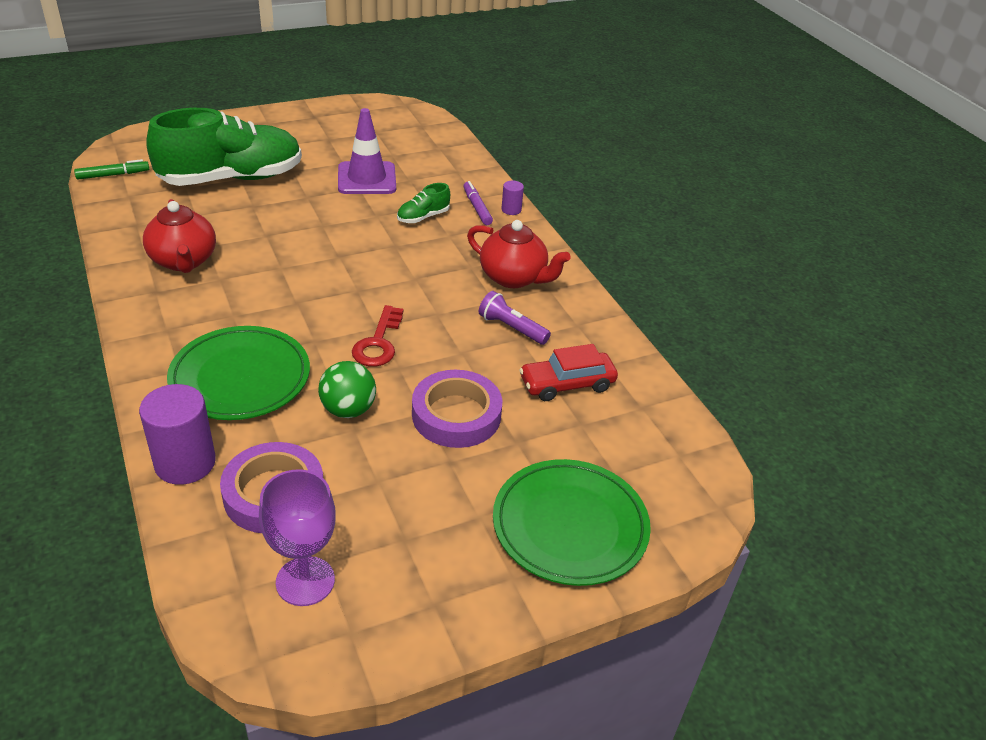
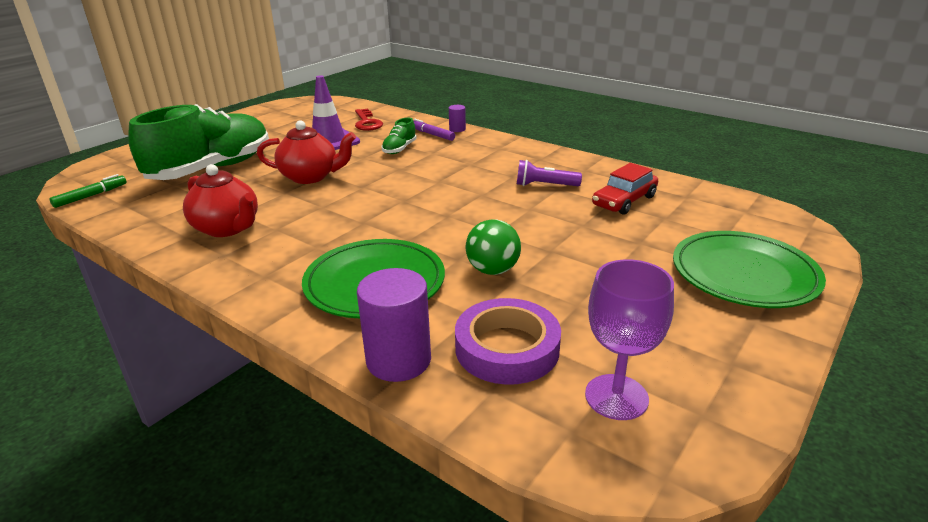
camera: 25 degrees left, 10 degrees down
red key [352,305,404,367] -> red key moved to [355,109,383,131]
purple tape [412,370,502,448] -> none
red teapot [467,220,571,288] -> red teapot moved to [257,120,356,184]

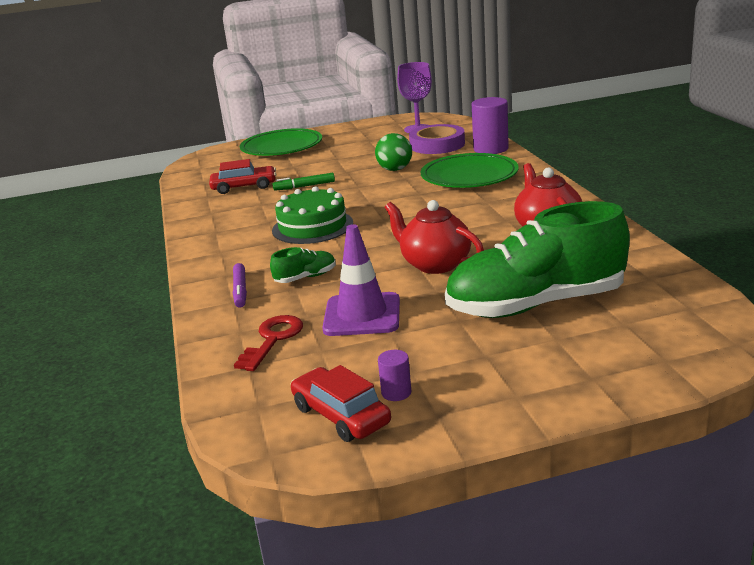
camera: 140 degrees left, 5 degrees down
green marker [50,174,127,208] -> green marker moved to [273,173,335,191]
purple cylinder [449,105,466,132] -> purple cylinder moved to [378,350,411,401]
purple flashlight [517,160,582,186] -> none
none -> green cake [272,186,353,244]
none -> red car [291,365,391,442]

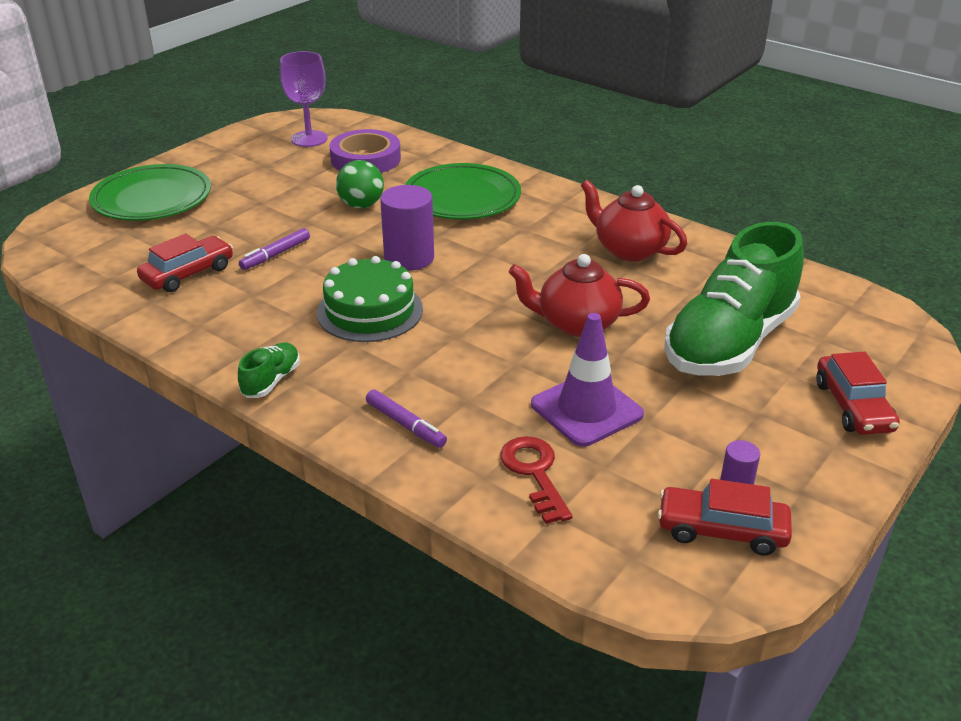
camera: 40 degrees left, 10 degrees up
green shoe [270,247,336,283] -> green shoe moved to [238,342,300,398]
green marker [273,173,335,191] -> purple marker [239,228,310,270]
purple cylinder [472,97,509,154] -> purple cylinder moved to [380,185,434,271]
none -> red car [816,352,900,435]

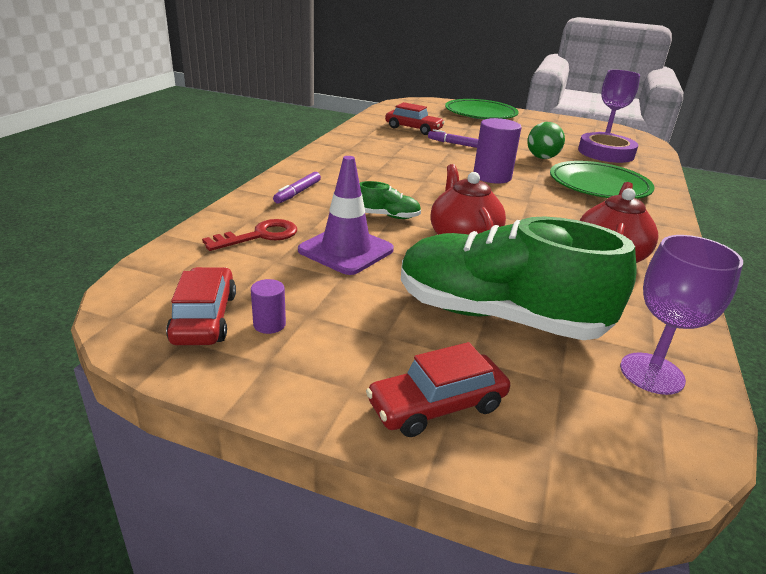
camera: 70 degrees right, 5 degrees down
green shoe [238,342,300,398] -> green shoe moved to [360,181,421,219]
green cake [317,256,423,342] -> none
none -> purple goblet [620,235,743,395]

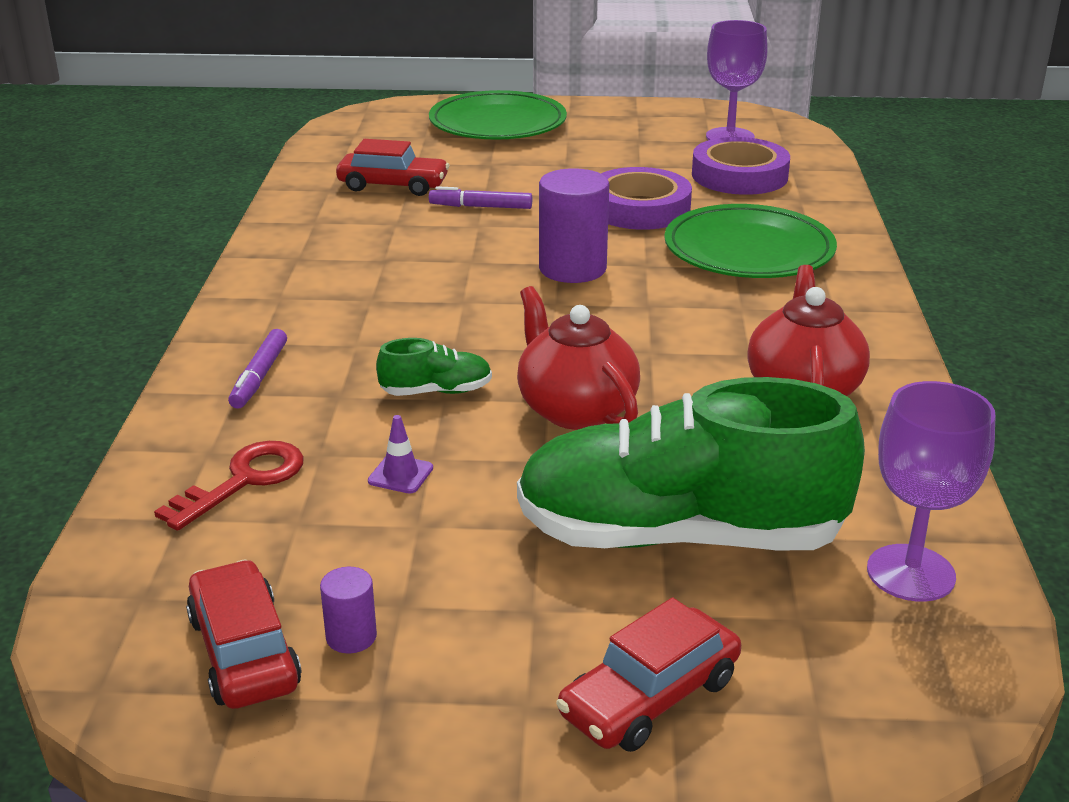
camera: 15 degrees left, 0 degrees up
purple traffic cone [298,156,394,275] -> purple traffic cone [368,415,433,494], size x0.43
green ball [527,122,565,159] -> purple tape [601,167,692,230]

